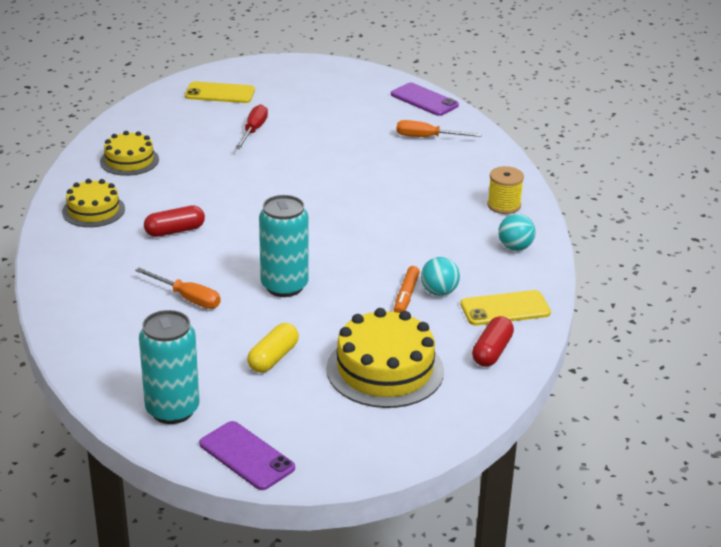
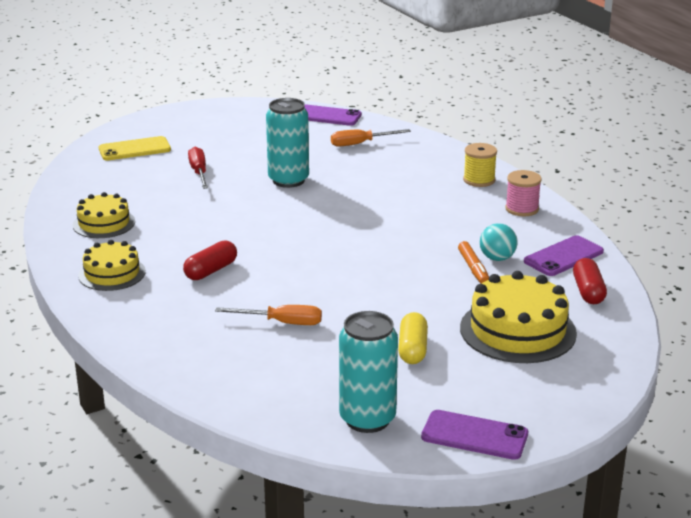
camera: 25 degrees left, 5 degrees down
turquoise can [259,195,309,297] -> turquoise can moved to [266,98,309,188]
yellow phone [460,290,551,325] -> purple phone [524,235,604,276]
turquoise ball [498,214,536,251] -> pink spool [505,170,542,216]

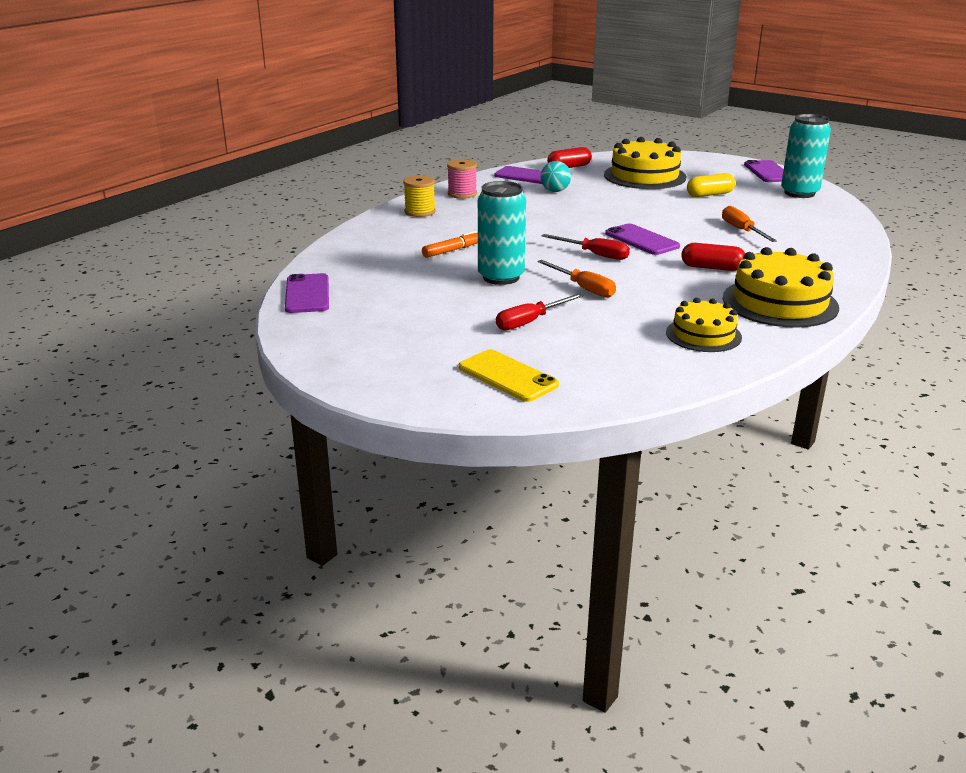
camera: 115 degrees left, 0 degrees up
yellow cake [78,240,146,291] -> yellow cake [723,247,839,328], size x1.62
orange screwdriver [331,129,411,147] -> orange screwdriver moved to [537,260,616,298]
orange marker [458,241,489,284] -> orange marker moved to [422,231,478,258]
none -> red screwdriver [542,234,630,260]
none -> purple phone [605,223,680,255]

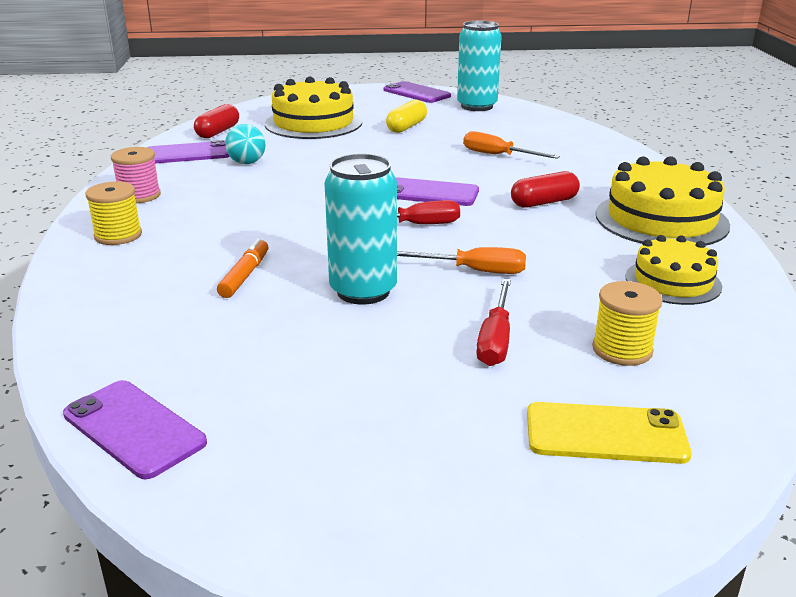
camera: 40 degrees left, 0 degrees up
none -> yellow spool [592,281,663,366]

